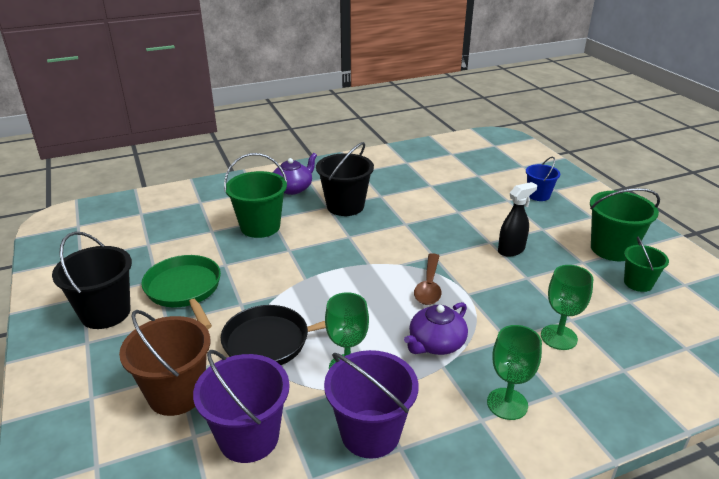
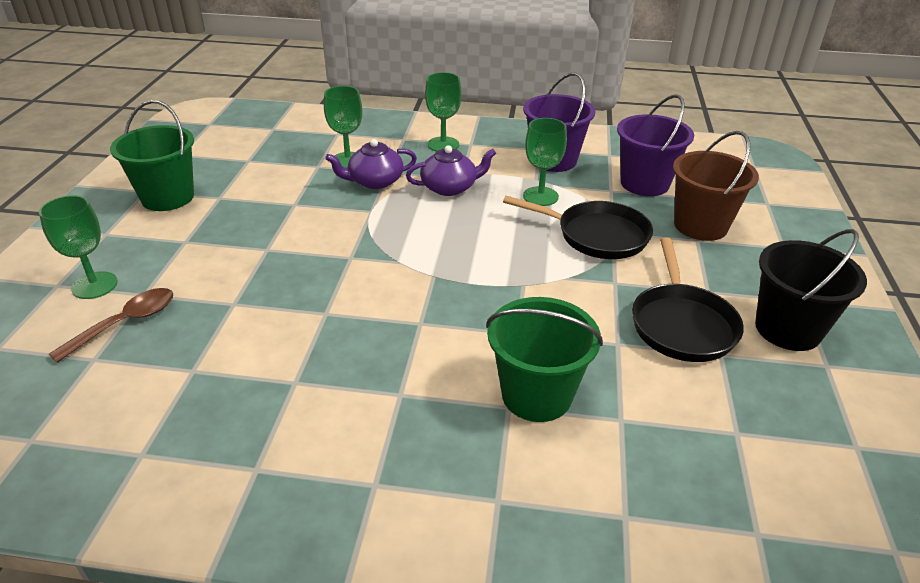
camera: 150 degrees left, 5 degrees up
green pan [141,255,221,330] -> black pan [632,238,744,362]
purple teapot [273,153,317,195] -> purple teapot moved to [325,139,417,189]
black bucket [316,142,374,216] -> none
brown spoon [414,253,442,305] -> brown spoon moved to [49,288,173,363]
black spray bottle [498,182,537,257] -> none
blue bucket [526,157,560,201] -> green goblet [39,195,118,299]
green bucket [624,237,669,292] -> none

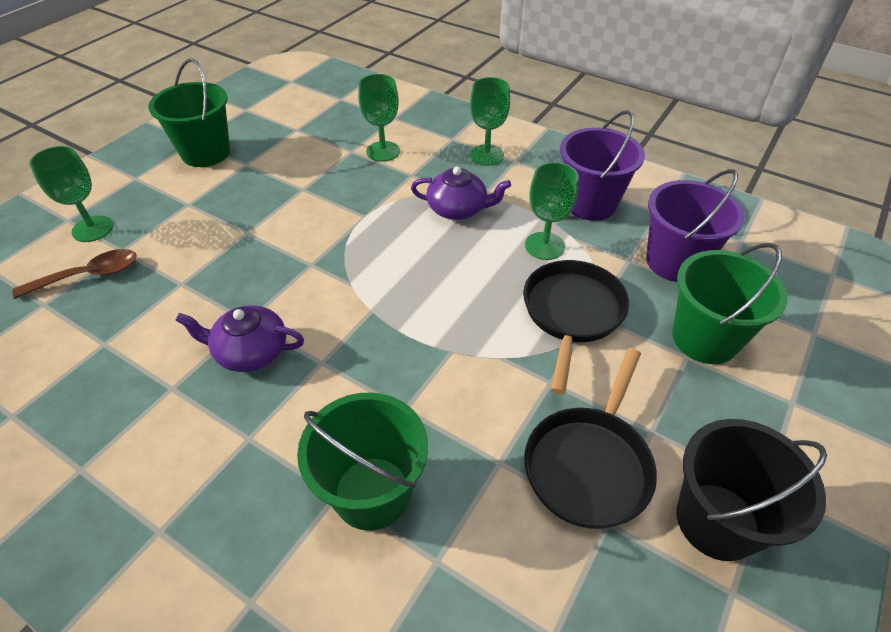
camera: 25 degrees right, 10 degrees up
purple teapot [325,139,417,189] -> purple teapot moved to [175,305,304,372]
black pan [503,196,653,259] -> black pan turned 120 degrees counterclockwise [523,260,629,394]
brown bucket [673,131,759,241] -> green bucket [672,243,787,364]

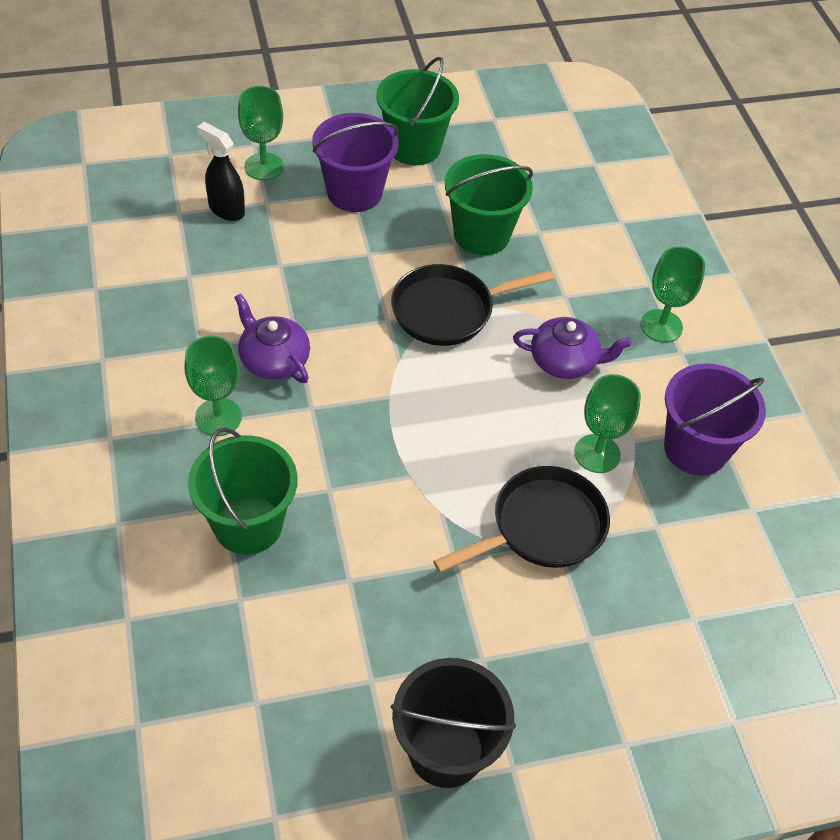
camera: 40 degrees right, 5 degrees up
brown spoon [12,249,137,299] -> black spray bottle [197,122,245,221]
green goblet [358,74,400,162] -> green goblet moved to [185,336,242,436]
purple teapot [411,167,511,220] -> purple teapot turned 45 degrees counterclockwise [513,317,632,379]
black pan [524,348,657,529] -> black pan moved to [391,264,555,346]
purple bucket [646,169,745,282] -> purple bucket moved to [312,113,399,212]
green bucket [672,243,787,364] -> green bucket moved to [445,154,533,255]

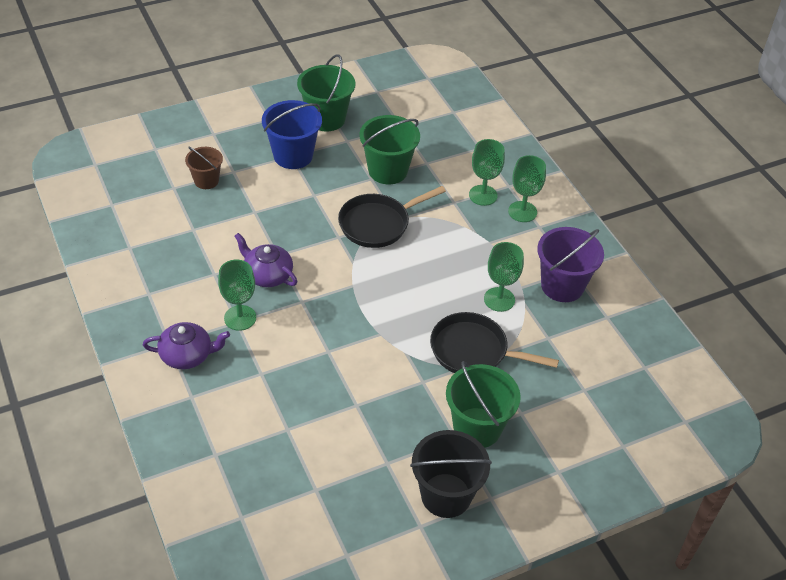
camera: 10 degrees left, 5 degrees down
green bucket [188,427,298,555] -> green bucket moved to [446,361,521,448]
black spray bottle [197,122,245,221] -> brown bucket [185,147,223,189]
green goblet [238,86,284,180] -> green goblet moved to [469,139,505,206]
purple bucket [312,113,399,212] -> blue bucket [262,100,322,169]
black pan [433,466,610,573] -> black pan turned 120 degrees counterclockwise [430,312,559,373]
purple teapot [513,317,632,379] -> purple teapot moved to [143,322,230,369]

